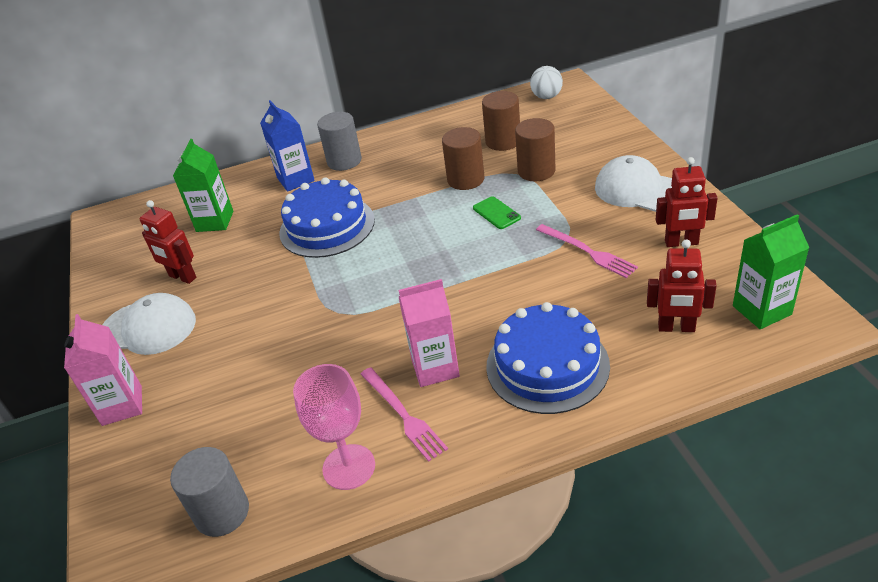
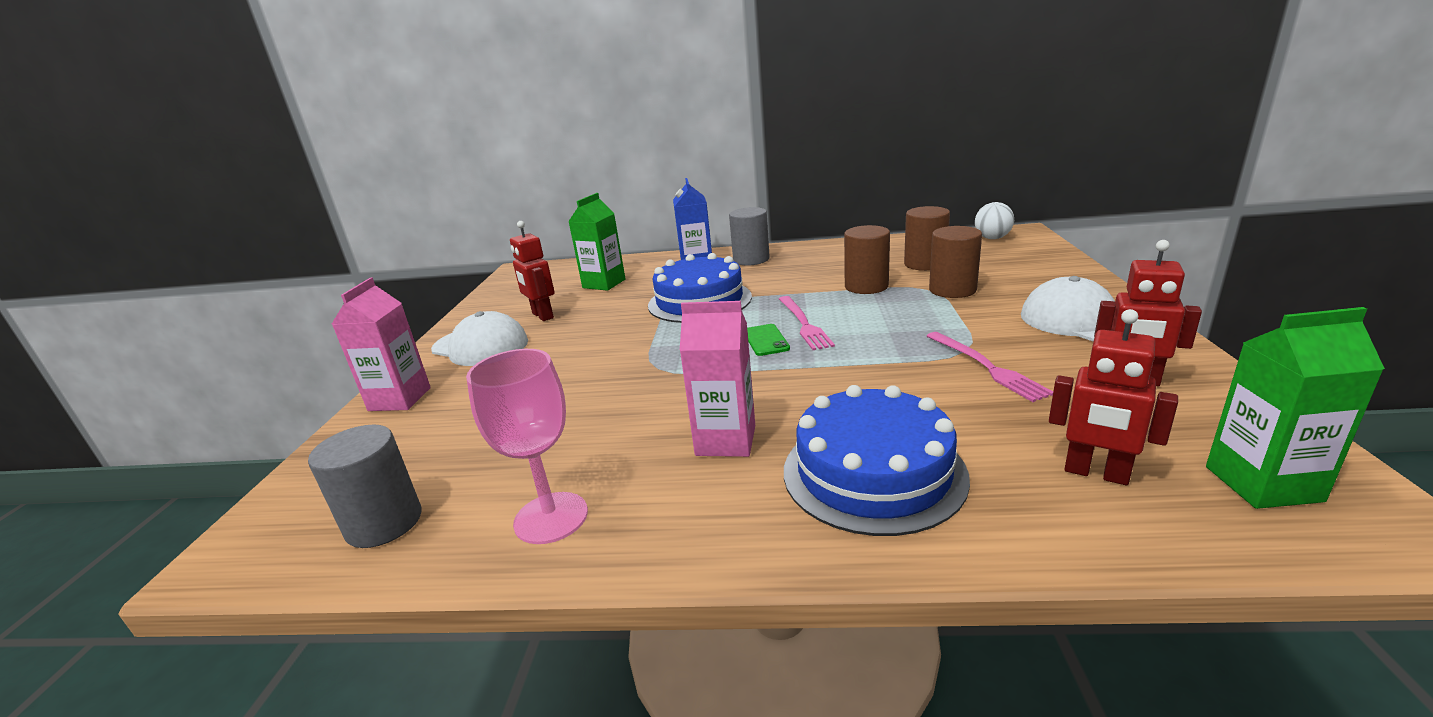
camera: 20 degrees right, 15 degrees down
pink fork [361,367,448,462] -> pink fork moved to [779,296,835,350]
green phone [473,196,521,229] -> green phone moved to [747,324,790,356]

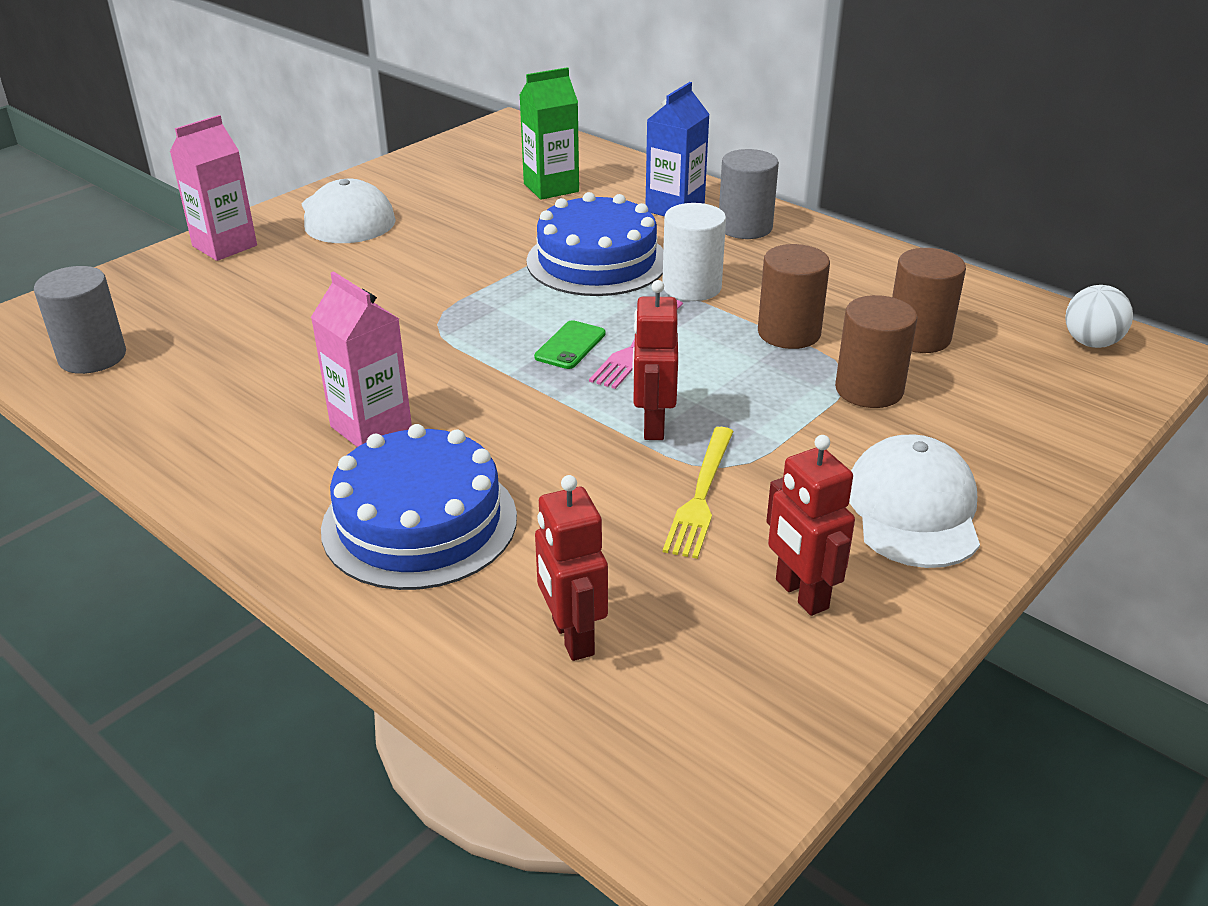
camera: 35 degrees right, 10 degrees up
pink goblet [466,349,588,544] -> none
red robot [510,221,555,321] -> red robot moved to [632,280,678,440]
pink fork [927,332,1053,402] -> yellow fork [663,427,734,559]
green carton [1206,307,1385,509] -> none
none -> white cylinder [662,203,726,301]

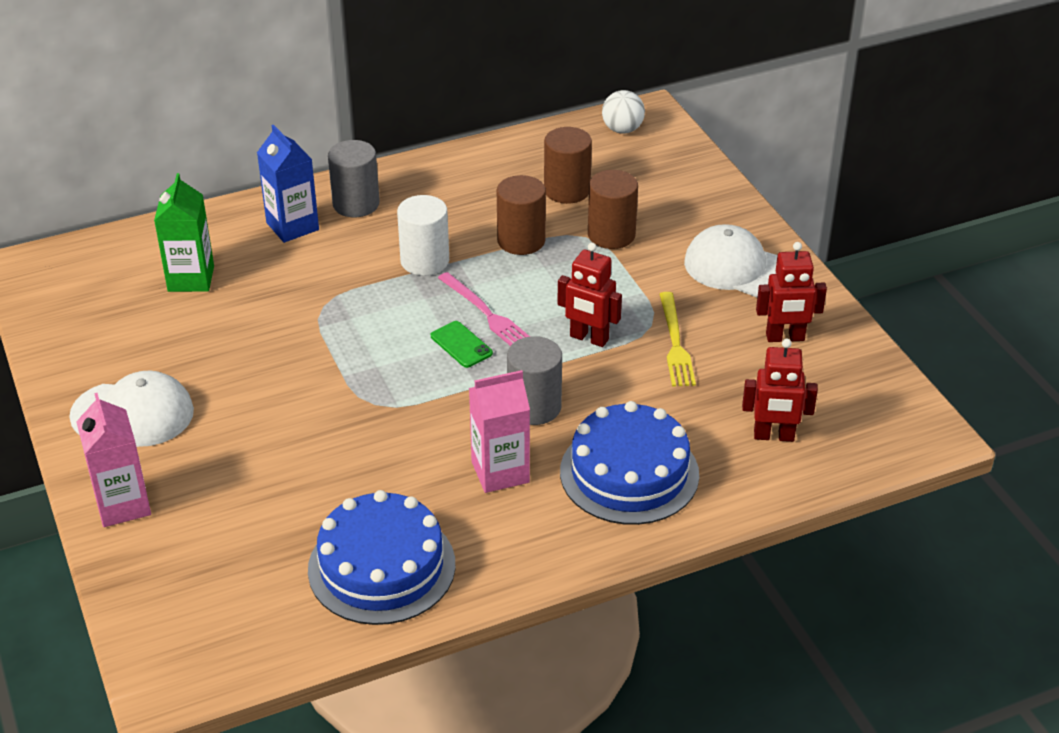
camera: 65 degrees left, 5 degrees up
grey cylinder [34,266,126,374] -> grey cylinder moved to [507,336,562,425]
blue cake [526,192,663,296] -> blue cake moved to [308,490,456,625]
yellow fork [663,427,734,559] -> yellow fork turned 45 degrees clockwise [659,292,696,387]

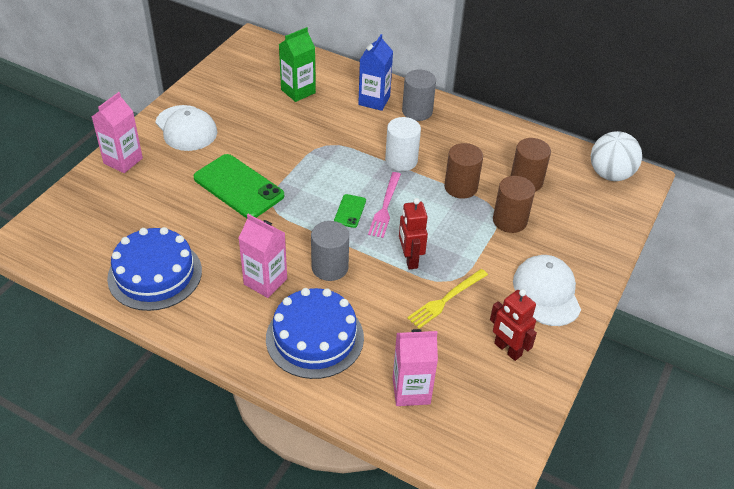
camera: 50 degrees right, 5 degrees up
white ball [602,90,645,134] -> white ball [591,131,642,181], size x1.55
red robot [742,339,818,442] -> pink carton [392,329,438,406]
none -> green phone [193,154,284,218]

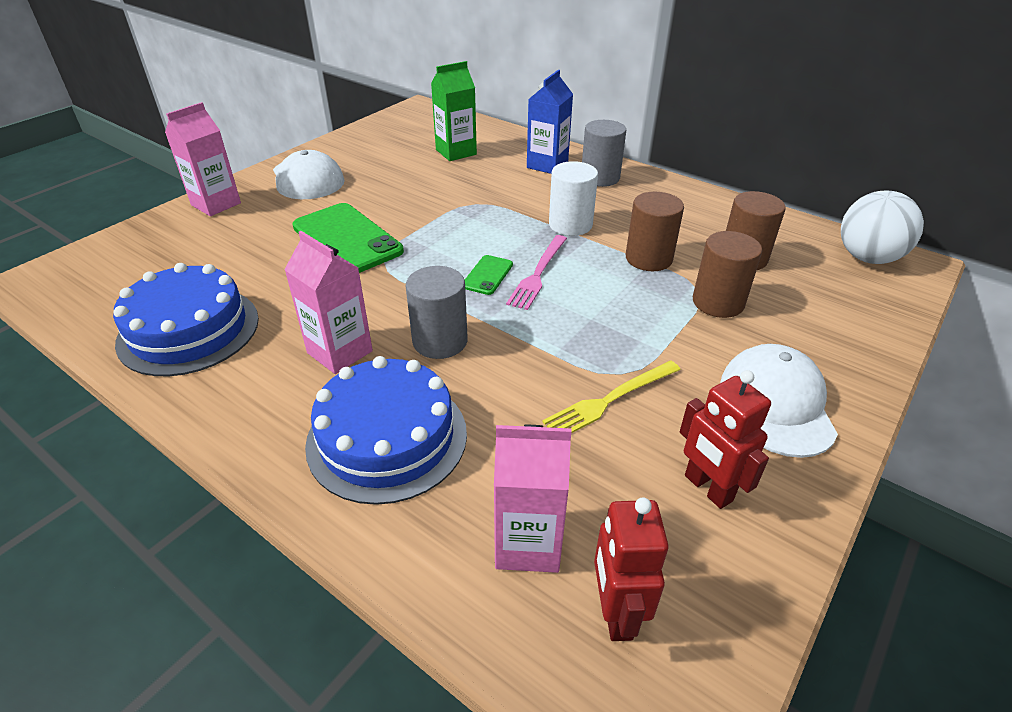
camera: 10 degrees right, 5 degrees down
red robot [399,198,428,269] -> red robot moved to [594,497,669,641]

